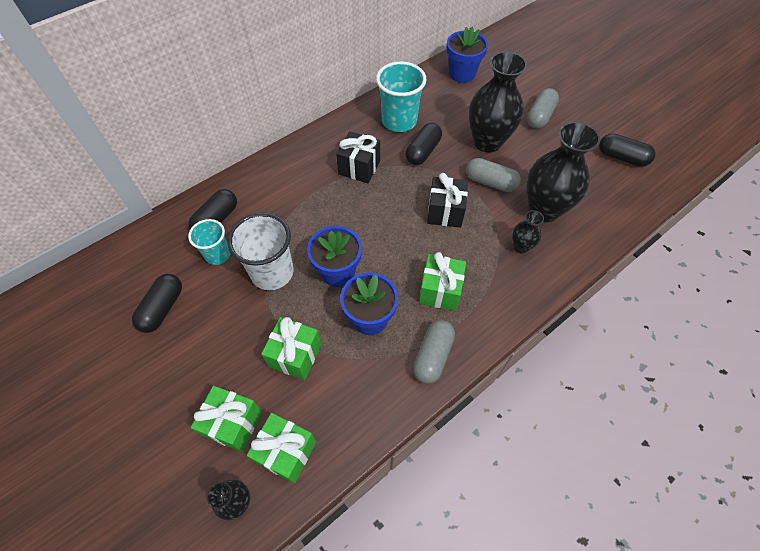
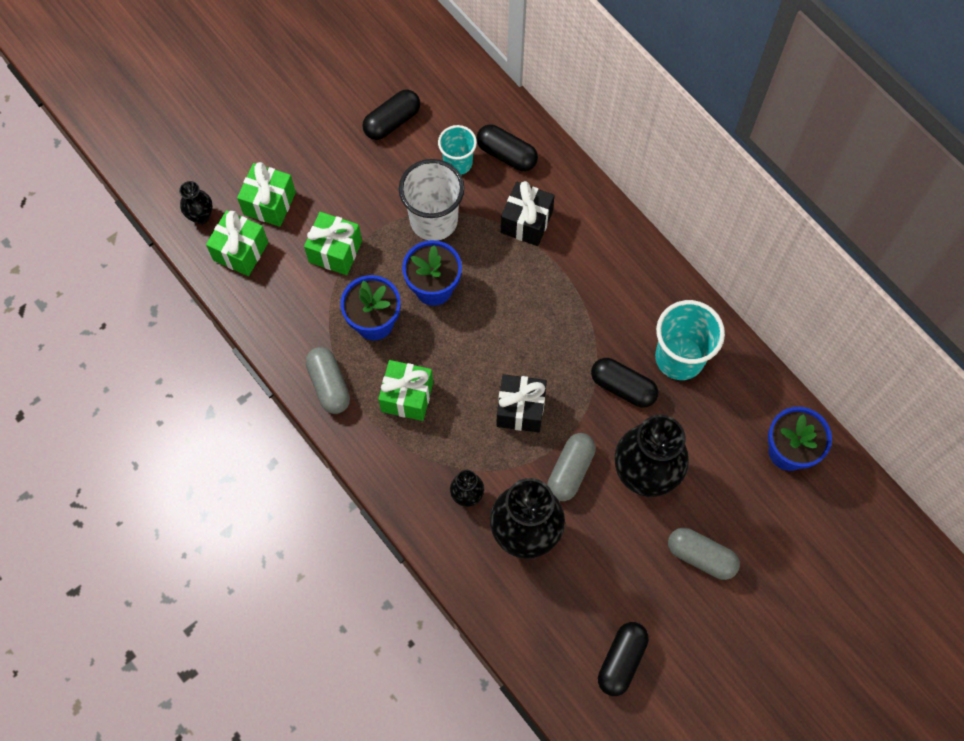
camera: 90 degrees right, 10 degrees up
black capsule [132,274,182,333] -> black capsule turned 60 degrees counterclockwise [362,89,420,140]
black gift [336,131,380,183] -> black gift moved to [501,181,555,246]
grey capsule [413,320,455,384] -> grey capsule turned 45 degrees clockwise [306,347,350,414]

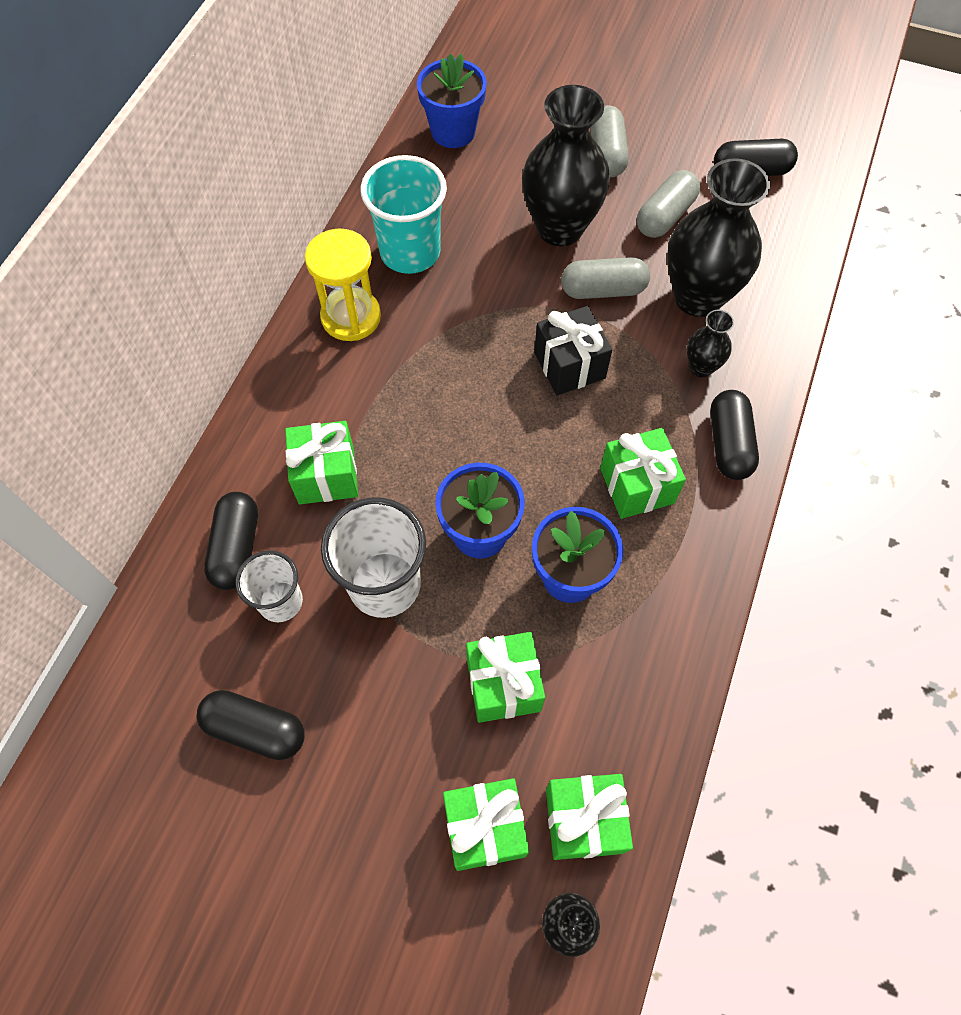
camera: 120 degrees left, 5 degrees down
grey capsule [306,347,350,414] -> grey capsule moved to [637,170,700,238]
turquoise cup [438,125,477,175] -> white cup [236,551,303,622]
black gift [501,181,555,246] -> green gift [285,421,358,504]
black capsule [591,358,658,408] -> black capsule moved to [710,390,759,480]
none -> yellow hourglass [305,229,381,341]

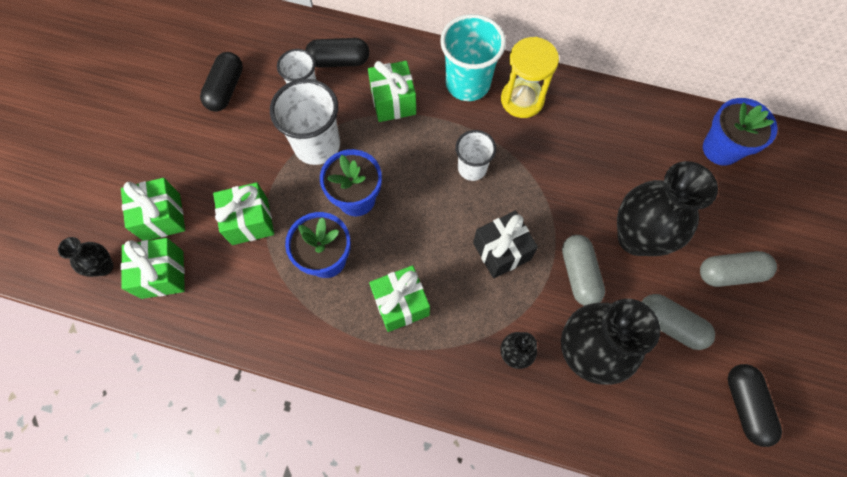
camera: 85 degrees right, 5 degrees up
turquoise cup [361,155,447,274] -> turquoise cup moved to [440,14,506,101]
black capsule [710,390,759,480] -> none
none -> white cup [455,130,496,181]

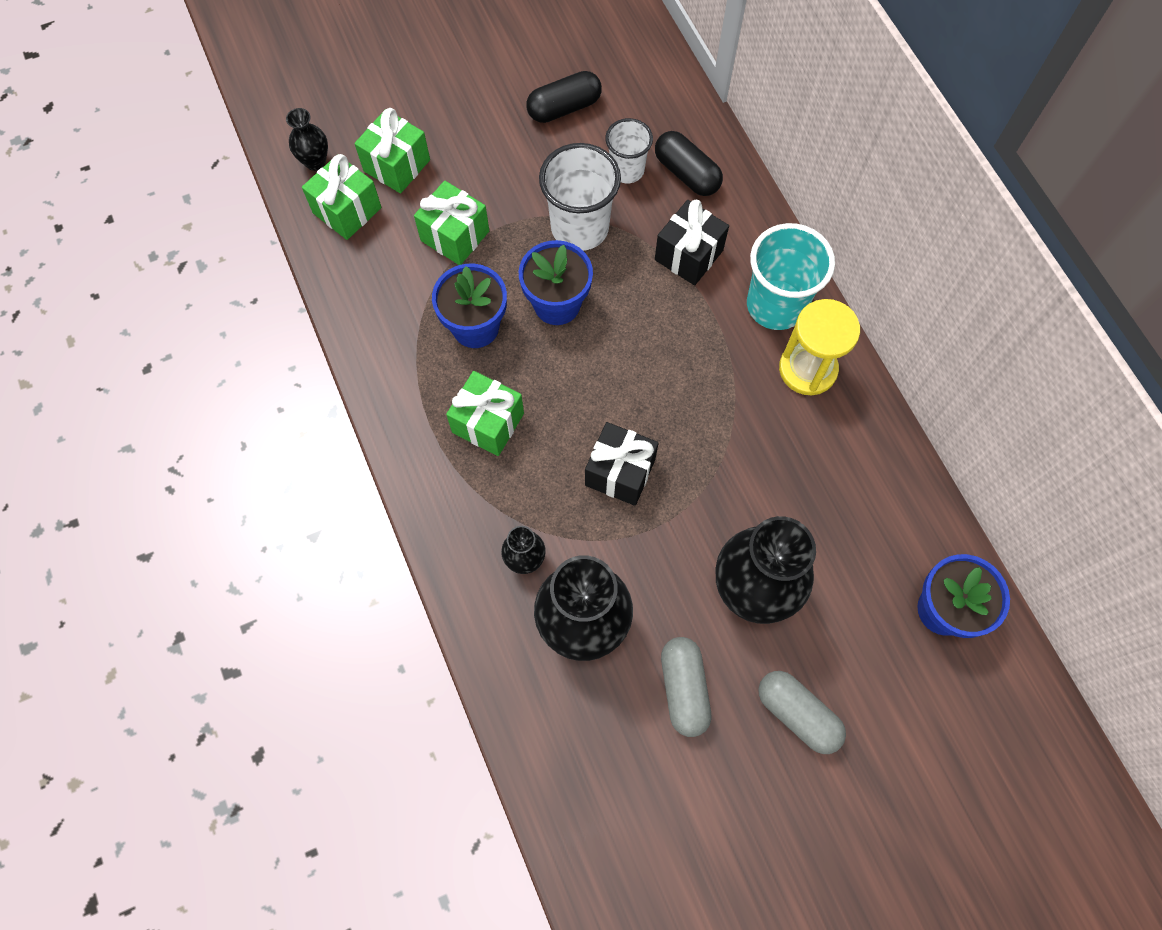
camera: 50 degrees right, 0 degrees up
green gift [368,61,416,122] -> black gift [655,200,729,285]
white cup [455,130,496,181] -> none
grey capsule [562,235,605,306] -> none
black capsule [728,364,782,447] -> none

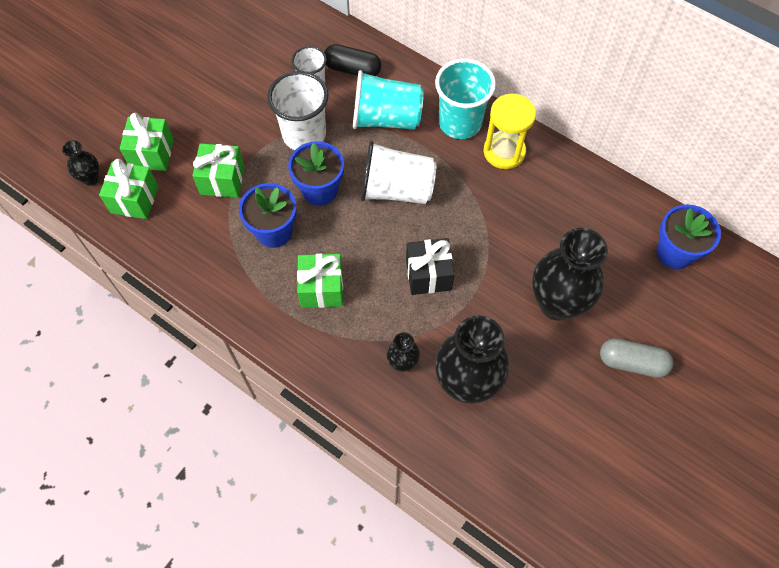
camera: 30 degrees left, 5 degrees down
black capsule [526,71,602,123] -> none
black gift [655,200,729,285] -> turquoise cup [353,70,424,130]
grey capsule [661,637,711,737] -> none
none -> white cup [361,141,437,204]

